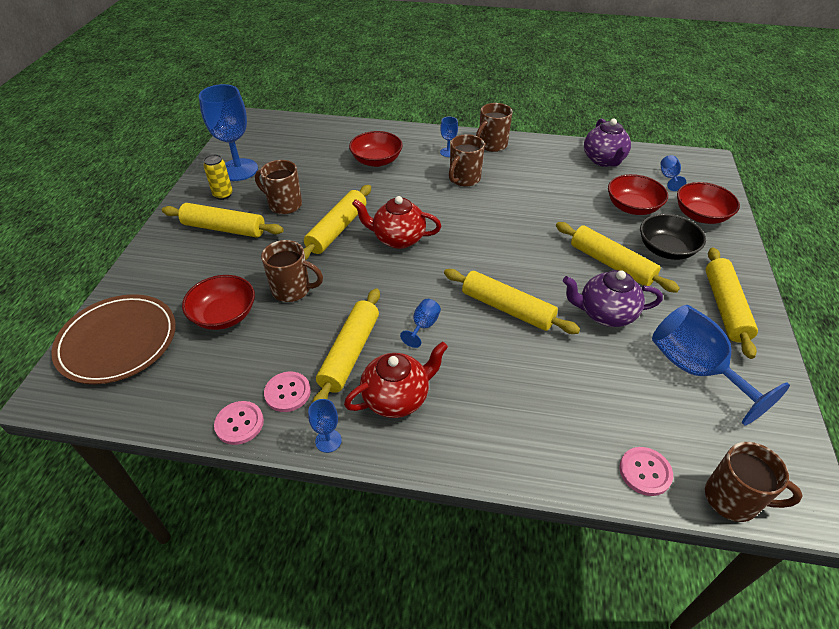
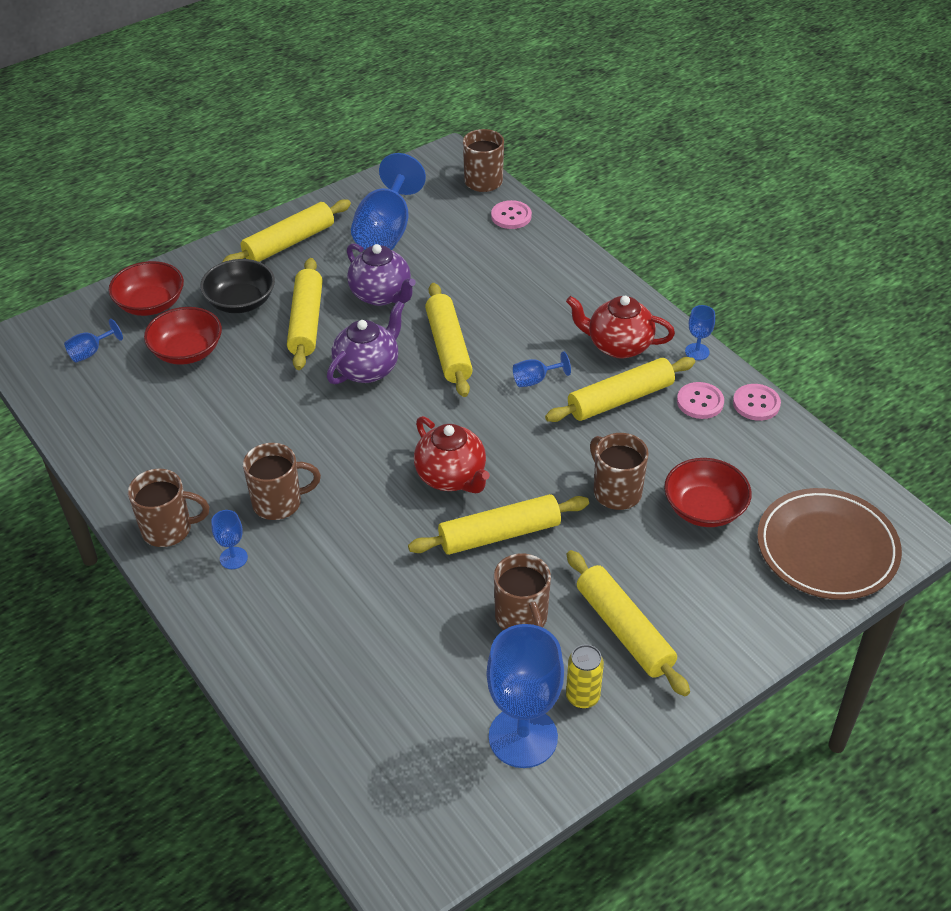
camera: 135 degrees left, 0 degrees up
red bowl [349,131,403,167] -> none
purple teapot [584,118,631,167] -> purple teapot moved to [327,301,405,384]

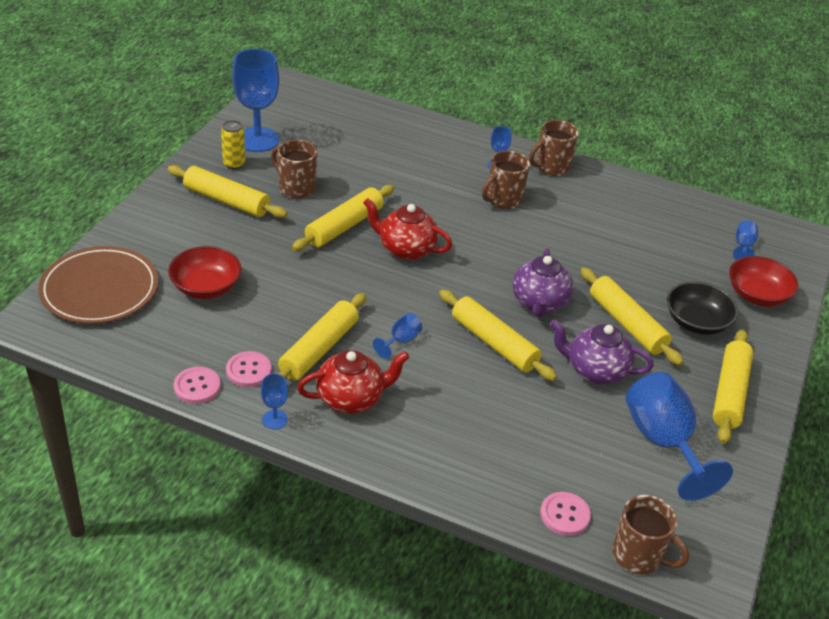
camera: 145 degrees right, 5 degrees down
red bowl [144,307,222,365] -> none
brown mug [590,433,649,510] -> none

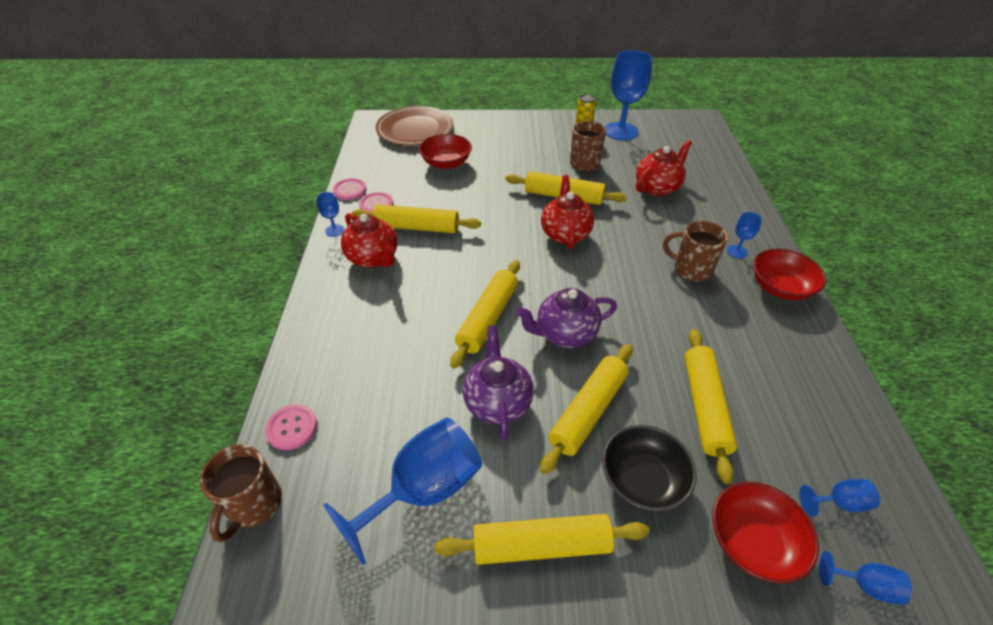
camera: 70 degrees right, 5 degrees up
yellow rolling pin [167,165,287,218] -> yellow rolling pin moved to [684,329,737,484]
blue goblet [373,313,422,359] -> blue goblet moved to [819,551,912,605]
brown mug [529,120,578,176] -> red bowl [753,249,826,300]
none -> red teapot [636,140,692,196]

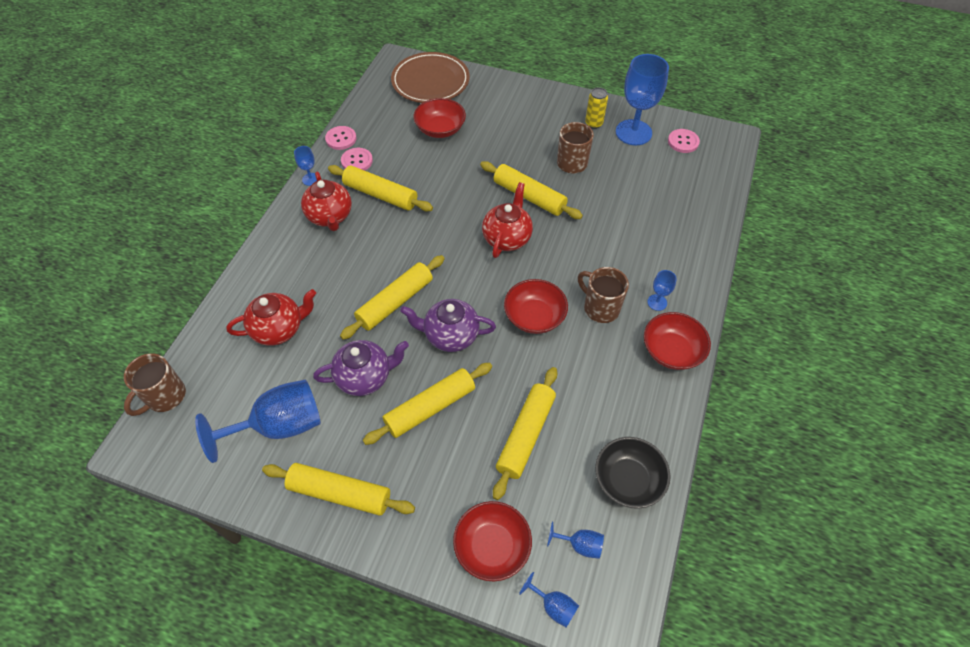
camera: 20 degrees right, 10 degrees up
pink button [265,404,317,450] -> pink button moved to [668,129,700,153]
purple teapot [463,325,534,440] -> purple teapot turned 60 degrees clockwise [313,340,409,396]
black bowl [602,425,697,512] -> black bowl moved to [595,437,671,509]
red teapot [636,140,692,196] -> red teapot moved to [226,289,316,346]
none -> red bowl [504,279,568,334]

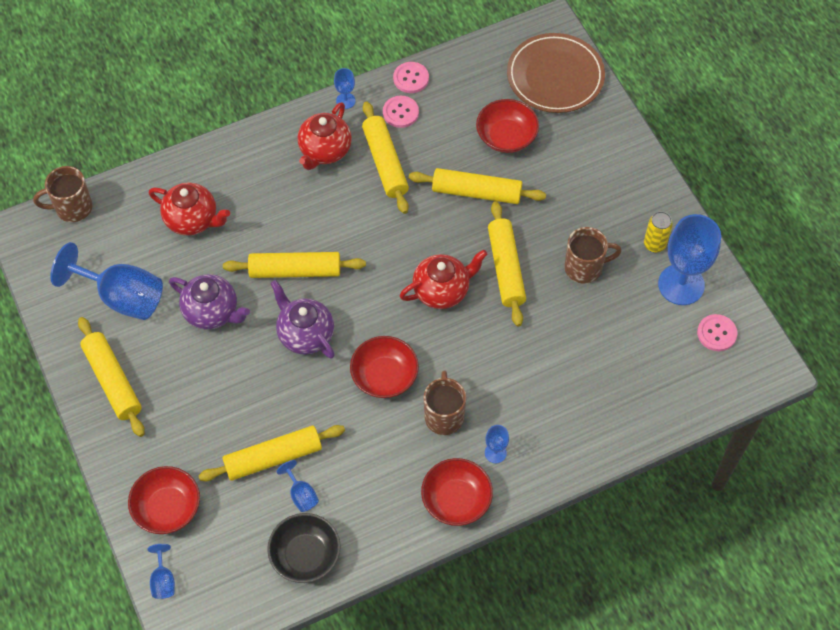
camera: 45 degrees right, 5 degrees up
yellow rolling pin [363,363,492,445] -> yellow rolling pin moved to [409,168,546,204]
blue goblet [547,522,604,559] -> blue goblet moved to [277,460,319,512]

